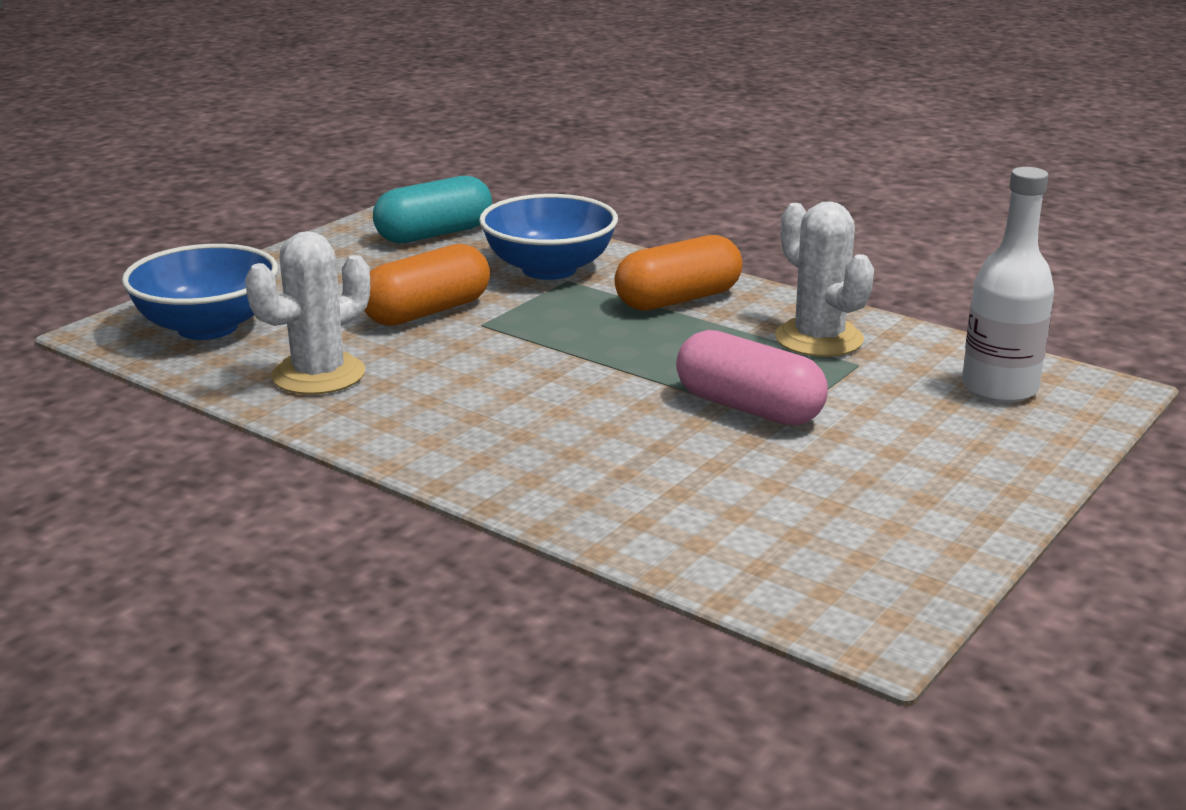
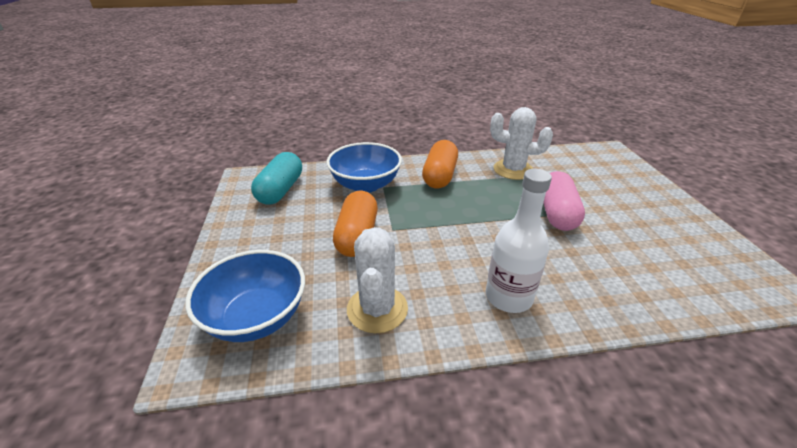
camera: 45 degrees left, 10 degrees up
pink capsule [676,330,828,425] -> pink capsule turned 75 degrees counterclockwise [543,171,585,231]
white bottle [962,167,1054,403] -> white bottle moved to [486,168,552,313]

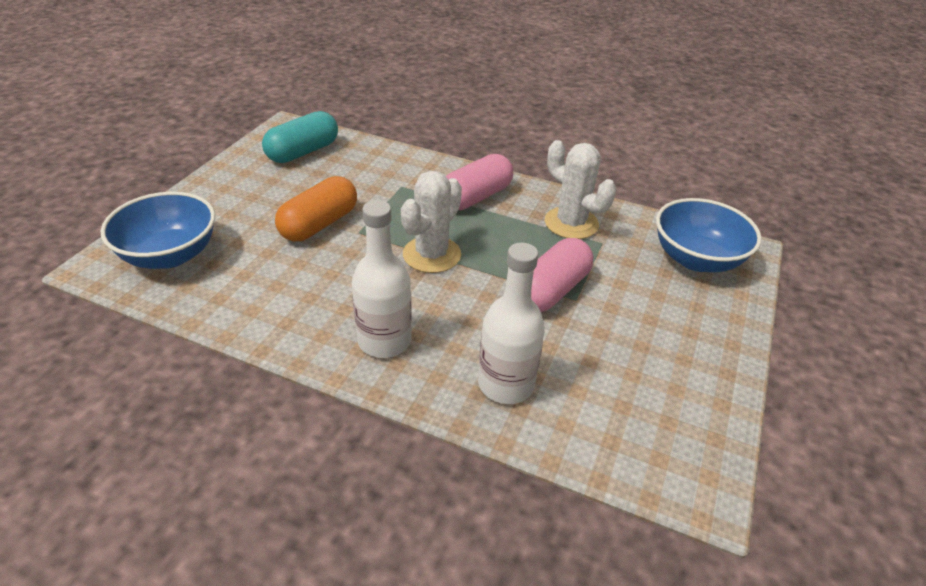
camera: 30 degrees right, 5 degrees up
blue bowl [326,142,402,193] -> blue bowl moved to [656,198,762,272]
white cactus [347,227,408,333] -> white cactus moved to [401,171,462,273]
orange capsule [422,140,458,188] -> pink capsule [446,154,513,210]
none -> white bottle [478,243,545,404]

